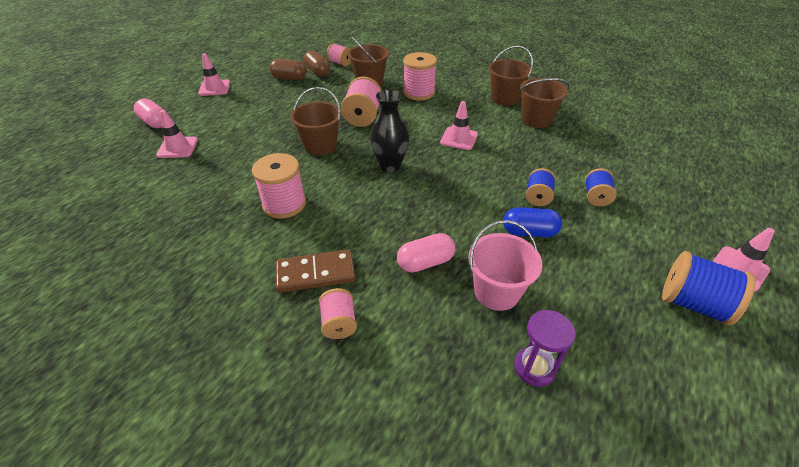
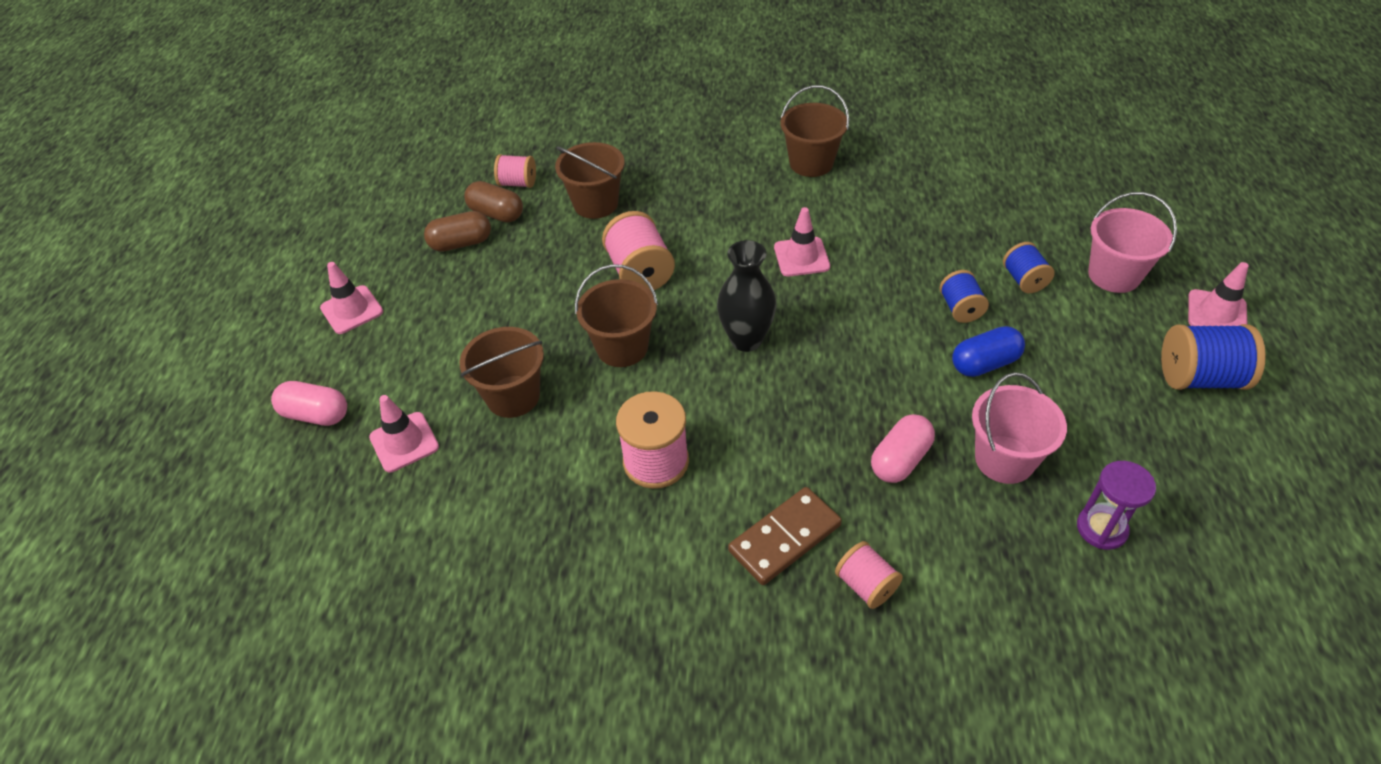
camera: 25 degrees left, 5 degrees up
pink spool [403,52,437,101] -> none
brown bucket [519,78,570,128] -> brown bucket moved to [459,327,544,418]
none -> pink bucket [1088,192,1177,293]

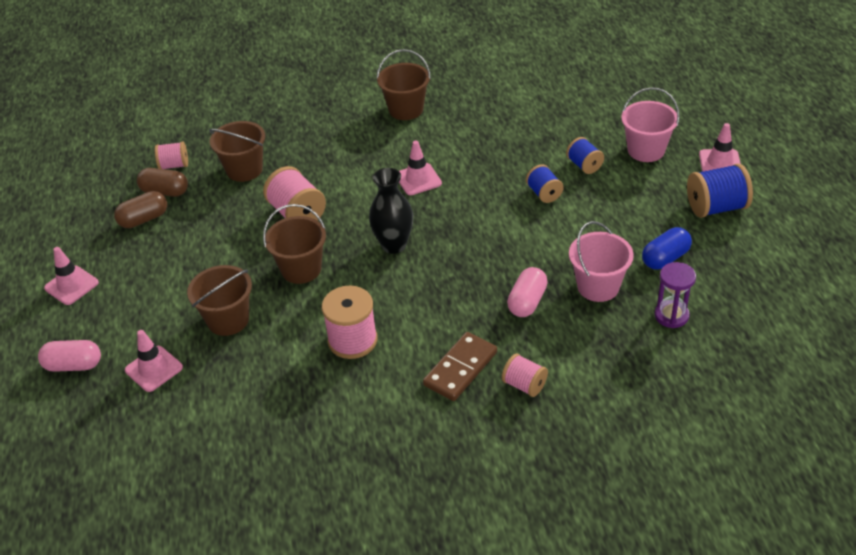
camera: 15 degrees left, 5 degrees down
blue capsule [952,326,1025,377] -> blue capsule moved to [642,227,692,270]

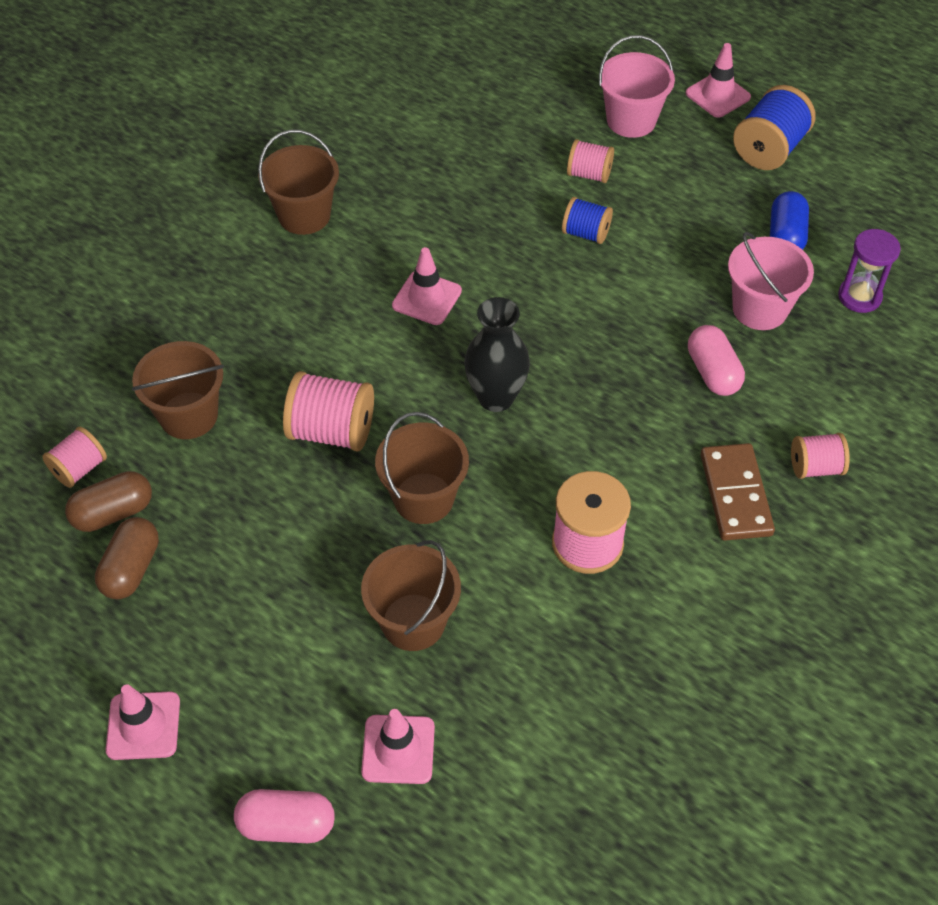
camera: 45 degrees left, 10 degrees up
pink capsule [38,340,101,372] -> pink capsule turned 45 degrees clockwise [234,789,335,843]
blue spool [566,137,604,174] -> pink spool [567,139,614,183]

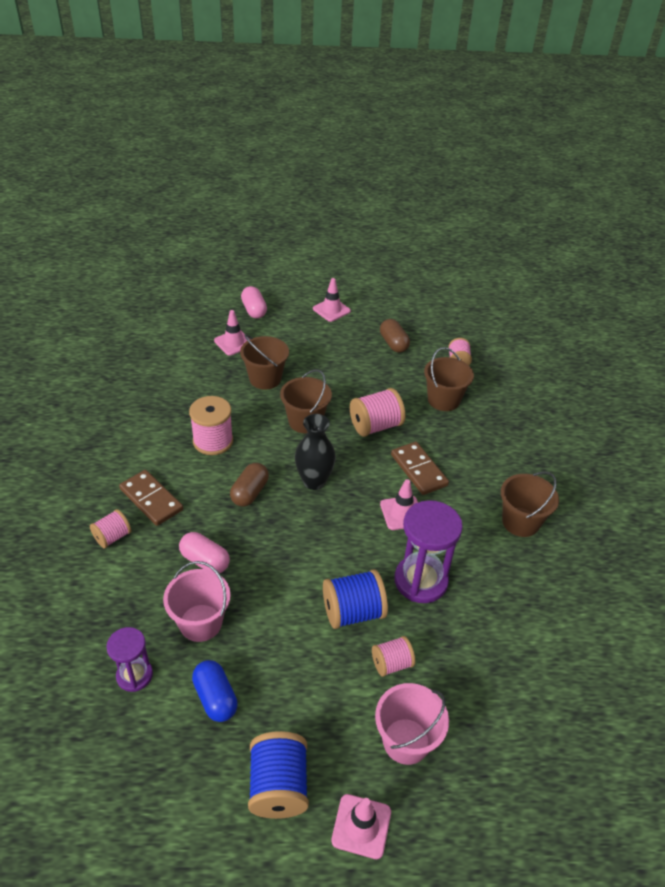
camera: 140 degrees right, 10 degrees down
brown capsule [65,471,152,532] -> brown capsule moved to [230,463,269,506]
pink capsule [234,789,335,843] -> pink capsule turned 75 degrees counterclockwise [241,286,267,319]
blue spool [562,197,613,244] -> blue spool [323,569,388,629], size x1.64
none -> brown domino [391,442,449,495]
none -> purple hourglass [394,500,463,603]

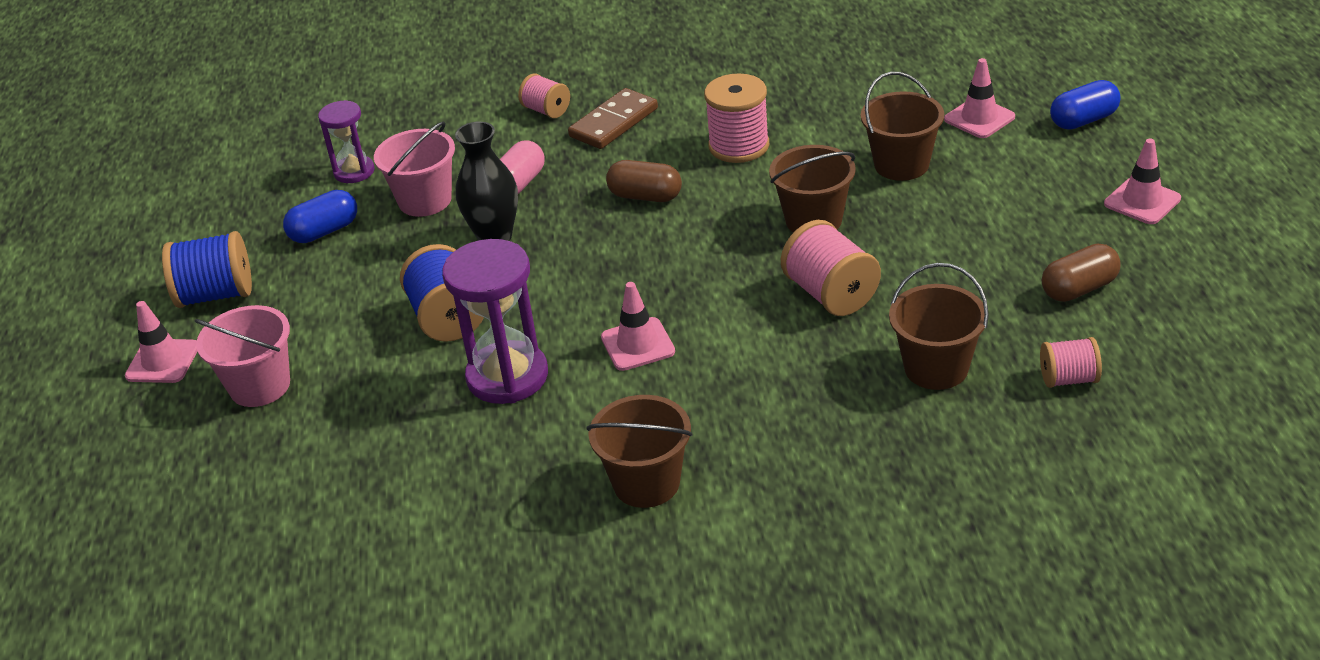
camera: 90 degrees right, 5 degrees down
pink capsule [241,286,267,319] -> blue capsule [1050,80,1120,130]
black vase [295,414,336,490] -> black vase moved to [455,121,518,241]
pink spool [372,636,415,677] -> none
brown domino [391,442,449,495] -> none

